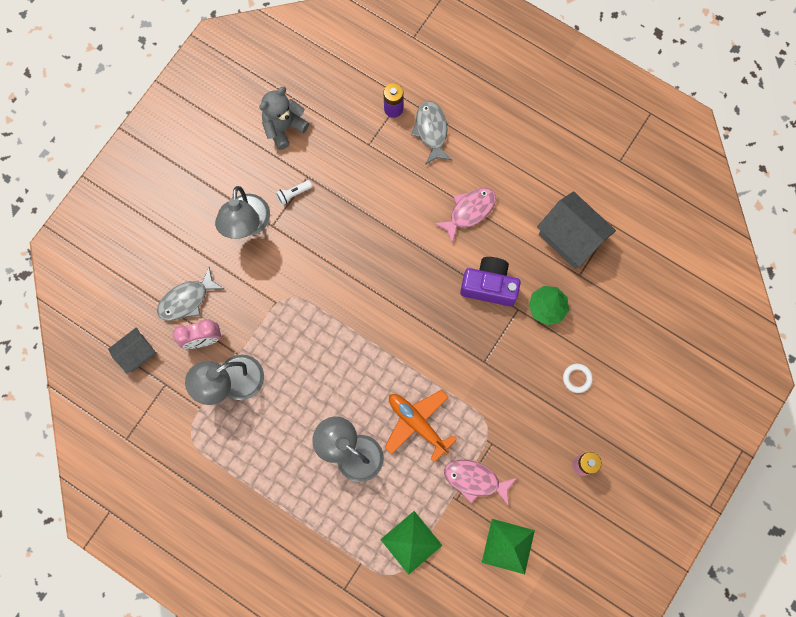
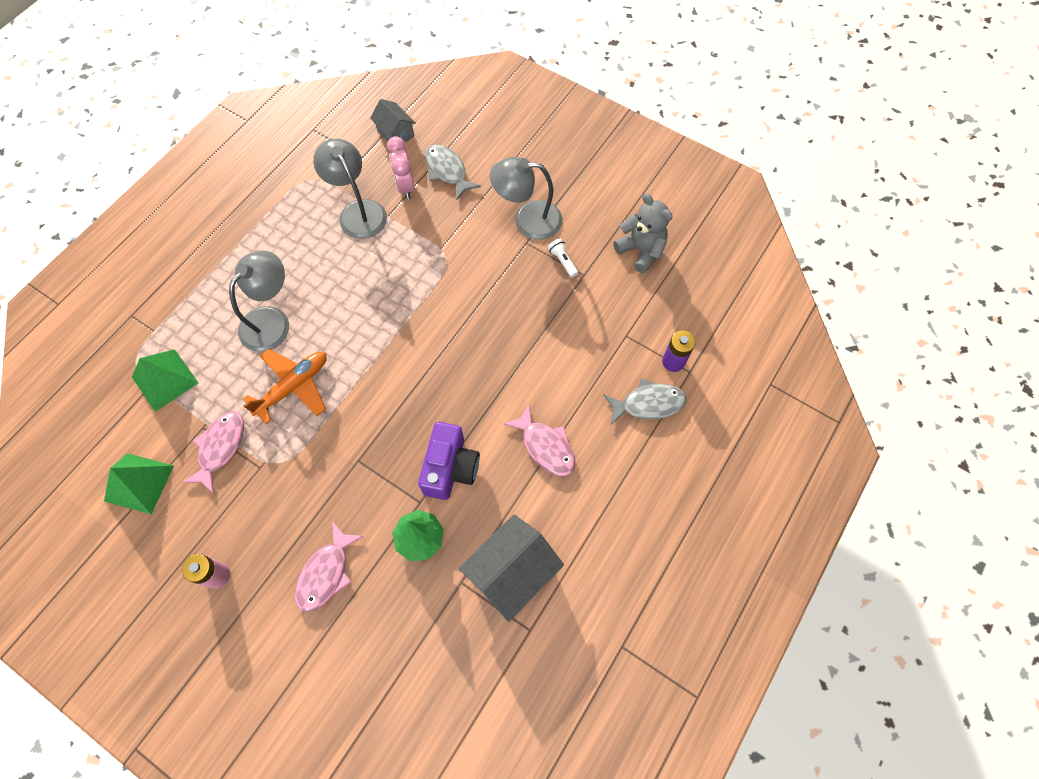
camera: 90 degrees right, 10 degrees down
white ring [563,364,593,393] -> pink fish [295,521,364,612]

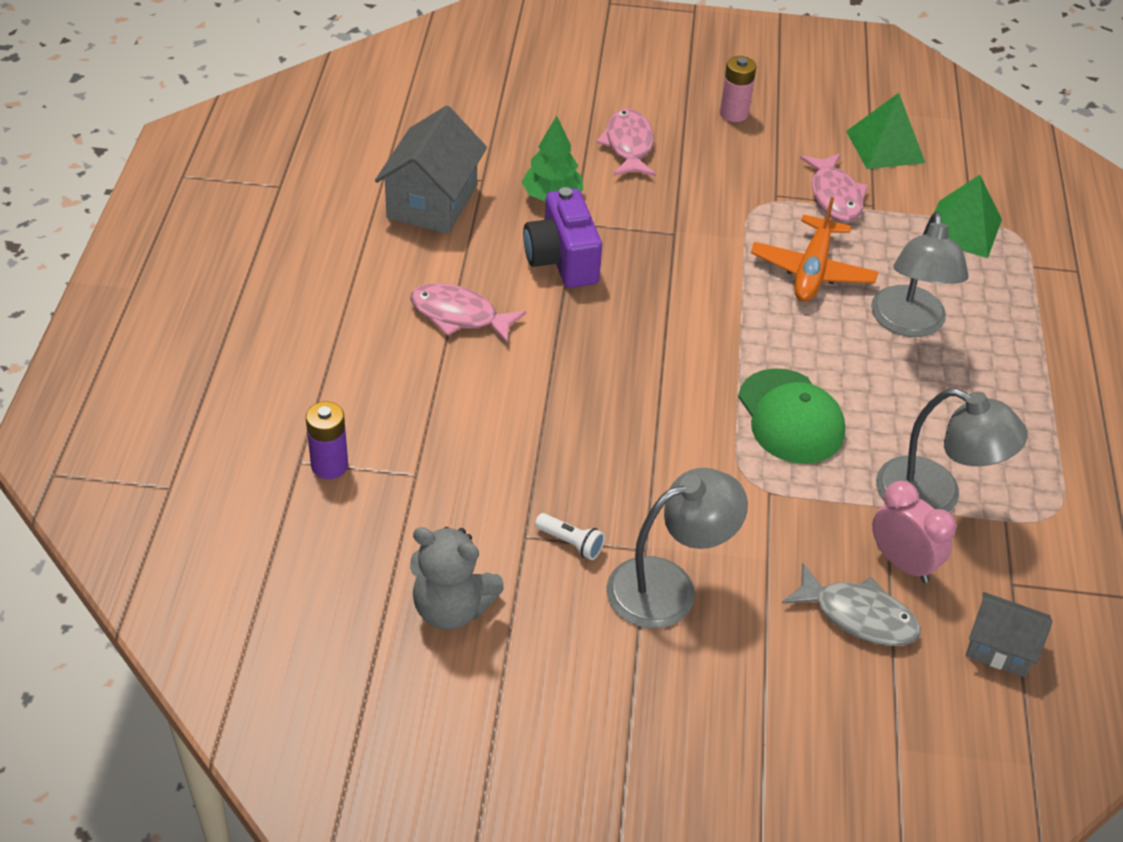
camera: 150 degrees right, 20 degrees down
grey fish [603,378,686,425] -> none
none -> green cap [738,368,845,464]

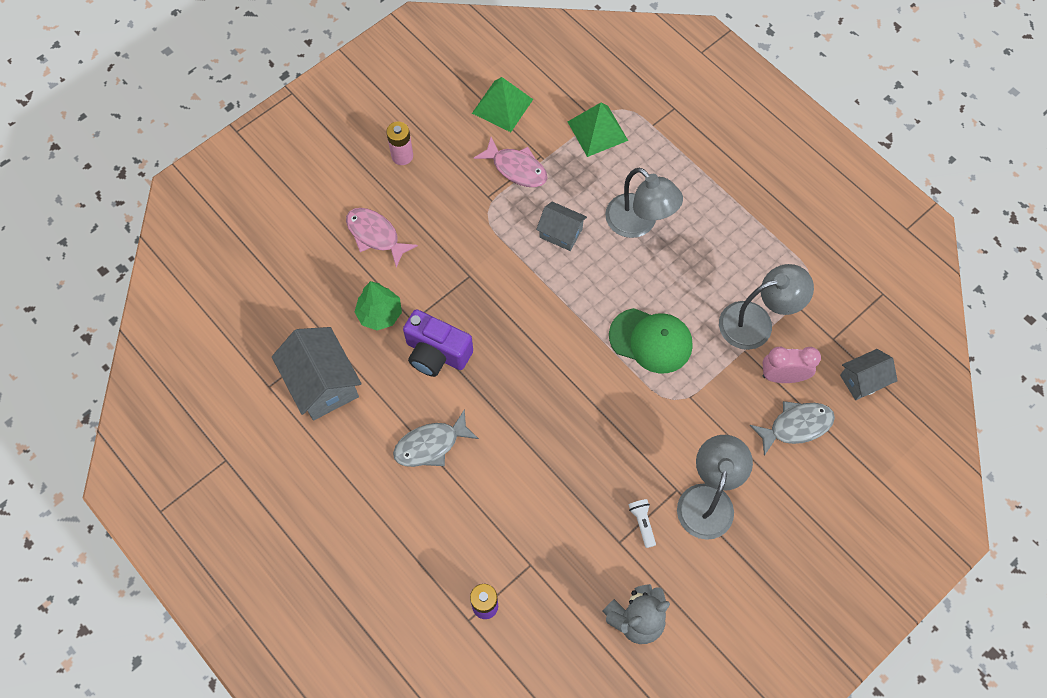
camera: 45 degrees left, 20 degrees up
pink fish [410,283,526,344] -> grey fish [393,409,479,467]
white flashlight [535,513,605,560] -> white flashlight turned 90 degrees counterclockwise [629,499,656,548]
orange plane [751,197,878,302] -> grey house [536,202,587,251]

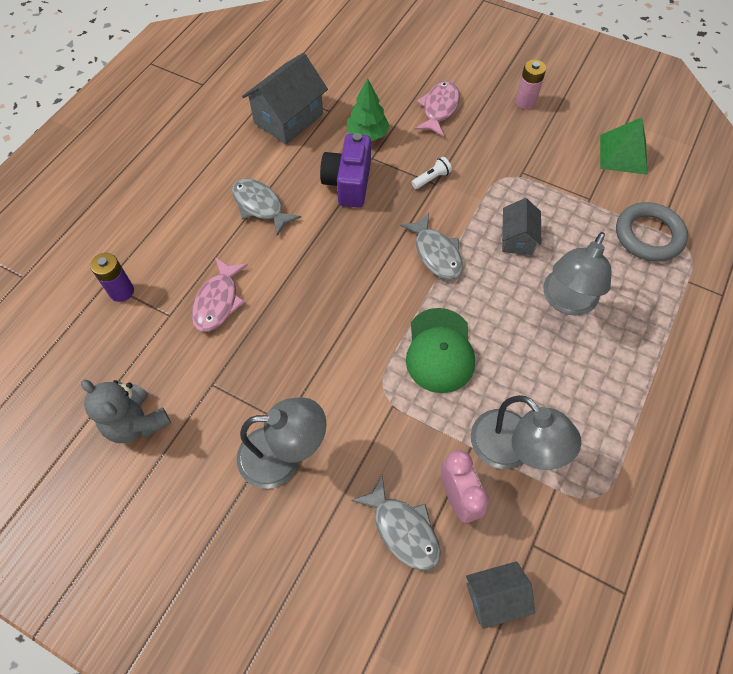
camera: 70 degrees right, 5 degrees down
pink fish [474,137,548,187] -> pink fish moved to [192,257,248,332]
green pyramid [568,103,628,157] -> grey ring [616,202,688,262]
white flashlight [629,499,656,548] -> white flashlight moved to [411,157,452,189]
grey house [840,349,898,400] -> grey house turned 60 degrees counterclockwise [466,561,535,629]
none -> grey fish [400,213,463,280]

